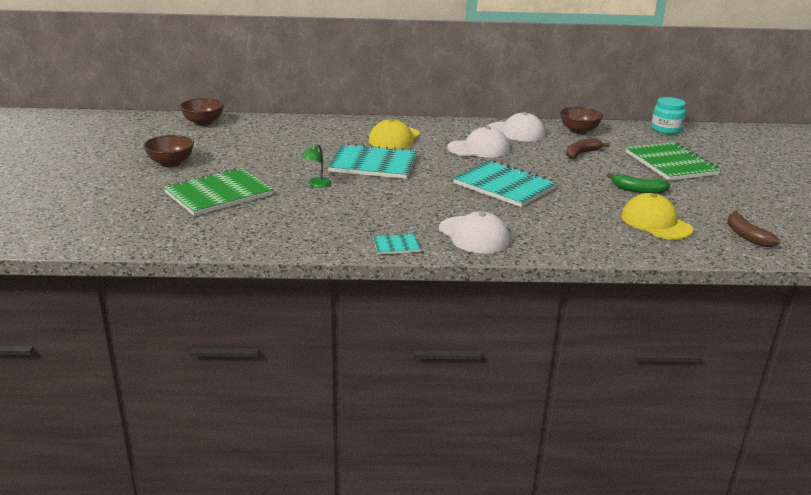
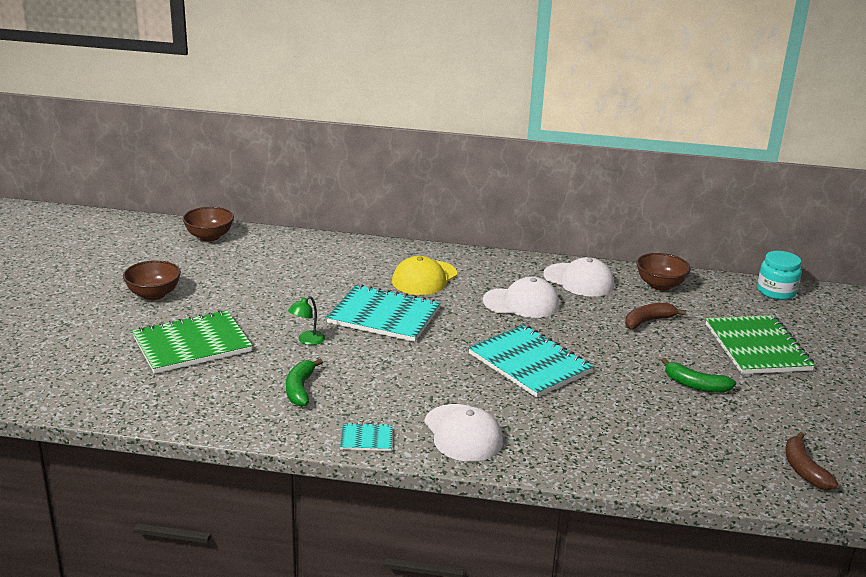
camera: 10 degrees right, 0 degrees up
yellow cap [621,193,693,240] -> none
none -> green banana [286,359,323,407]

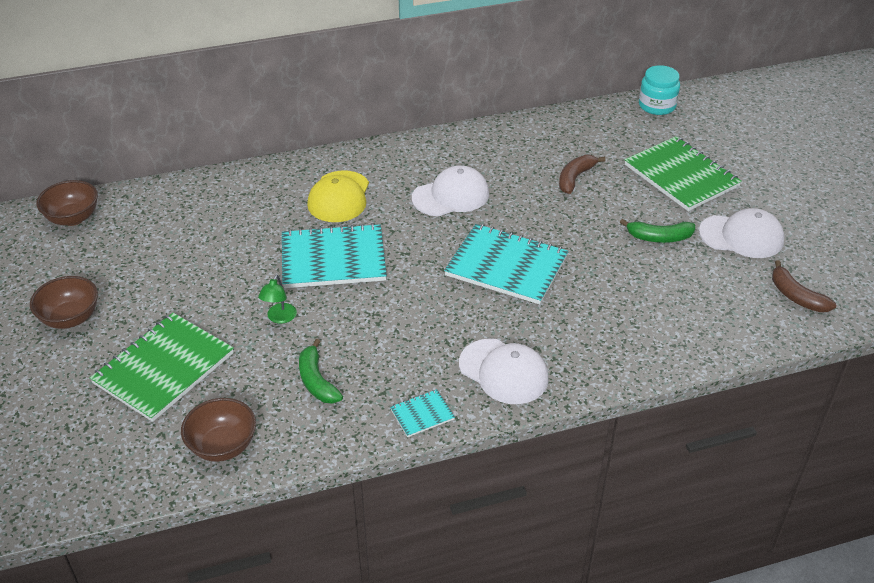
camera: 25 degrees left, 15 degrees up
white cap [543,257,614,296] -> white cap moved to [699,208,784,258]
brown bowl [636,253,691,291] -> brown bowl moved to [181,398,256,462]

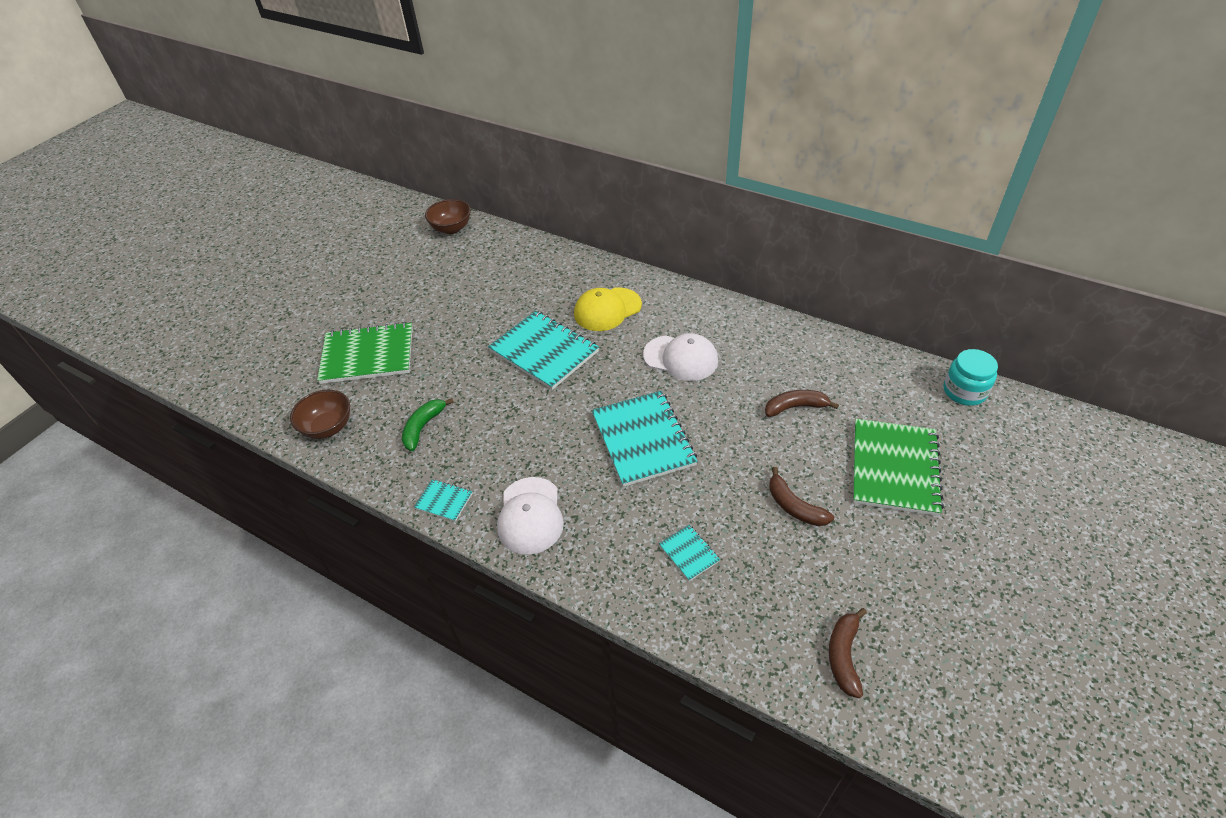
camera: 50 degrees right, 5 degrees up
brown bowl [30,276,98,329] -> none
green lamp [258,275,297,324] -> none
green banana [620,219,695,243] -> brown banana [769,467,834,526]
white cap [699,208,784,258] -> none
none -> turquoise notebook [659,525,720,581]

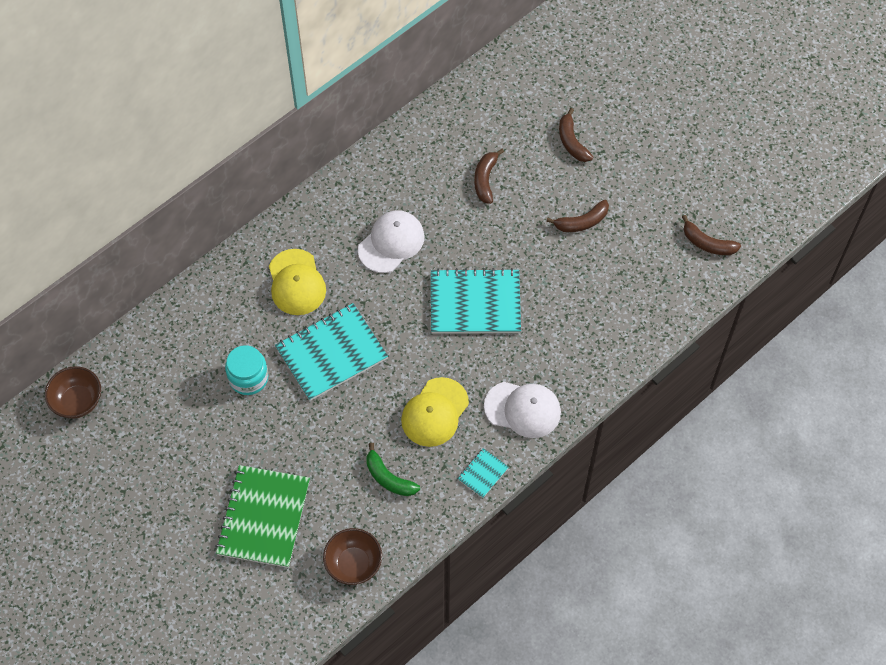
camera: 75 degrees left, 15 degrees up
turquoise notebook [659,525,720,581] -> none
green notebook [853,419,944,516] -> brown banana [559,108,593,162]
turquoise jar [943,349,998,406] -> turquoise jar moved to [225,345,269,395]
none -> yellow cap [401,377,469,447]

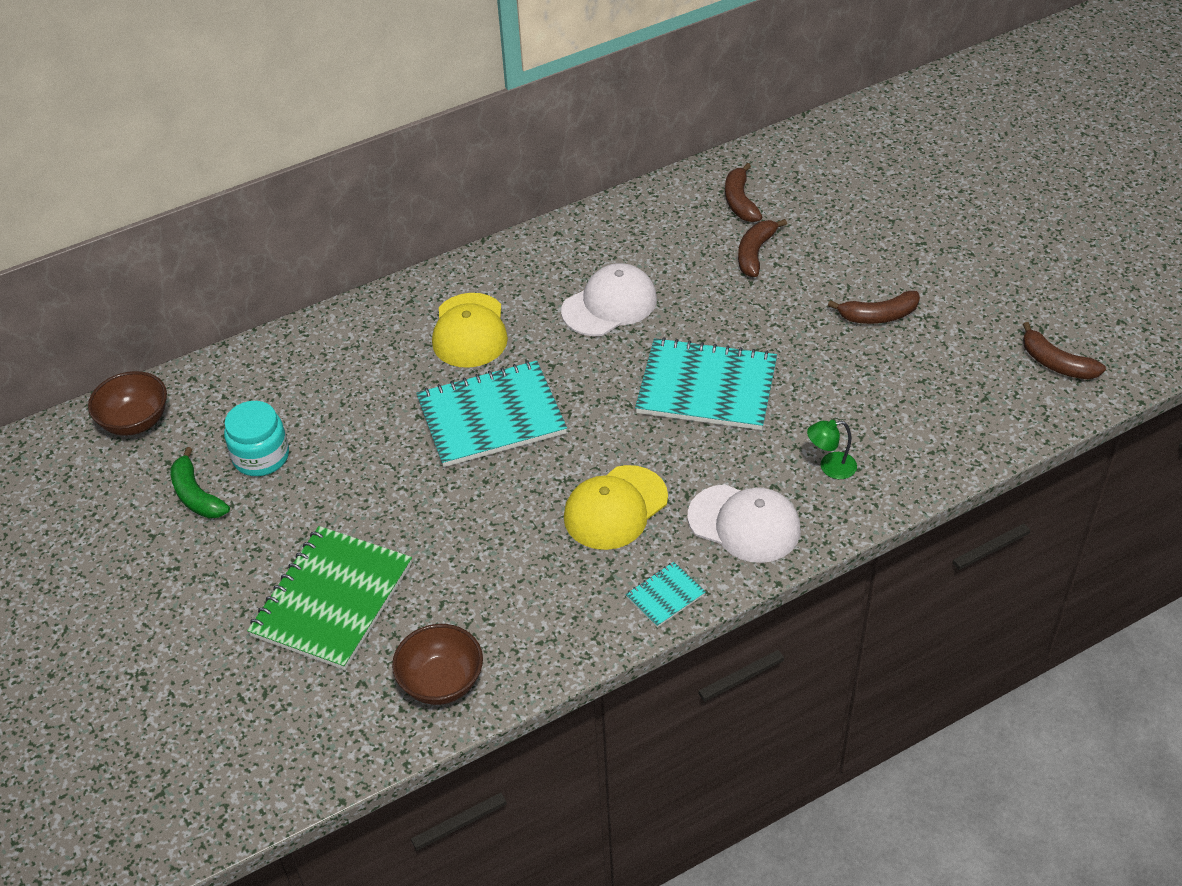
camera: 15 degrees right, 15 degrees down
turquoise jar [225,345,269,395] -> turquoise jar moved to [224,401,289,476]
green banana [366,443,420,496] -> green banana moved to [171,447,230,518]
brown banana [559,108,593,162] -> brown banana moved to [725,163,762,222]
none -> green lamp [807,420,857,479]

